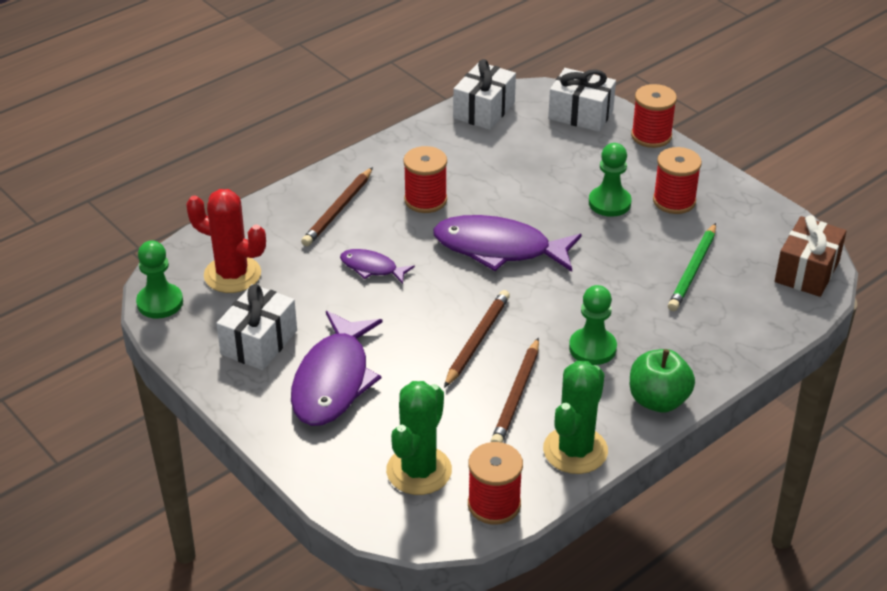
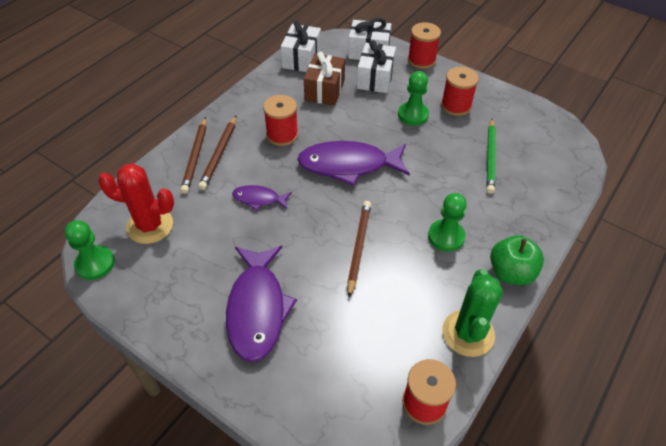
camera: 15 degrees left, 10 degrees up
white gift [216,284,297,370] -> white gift moved to [357,40,396,93]
green cactus [386,381,452,495] -> none
brown pencil [491,337,539,443] -> brown pencil moved to [181,117,206,194]
brown gift [775,215,846,297] -> brown gift moved to [304,52,345,106]

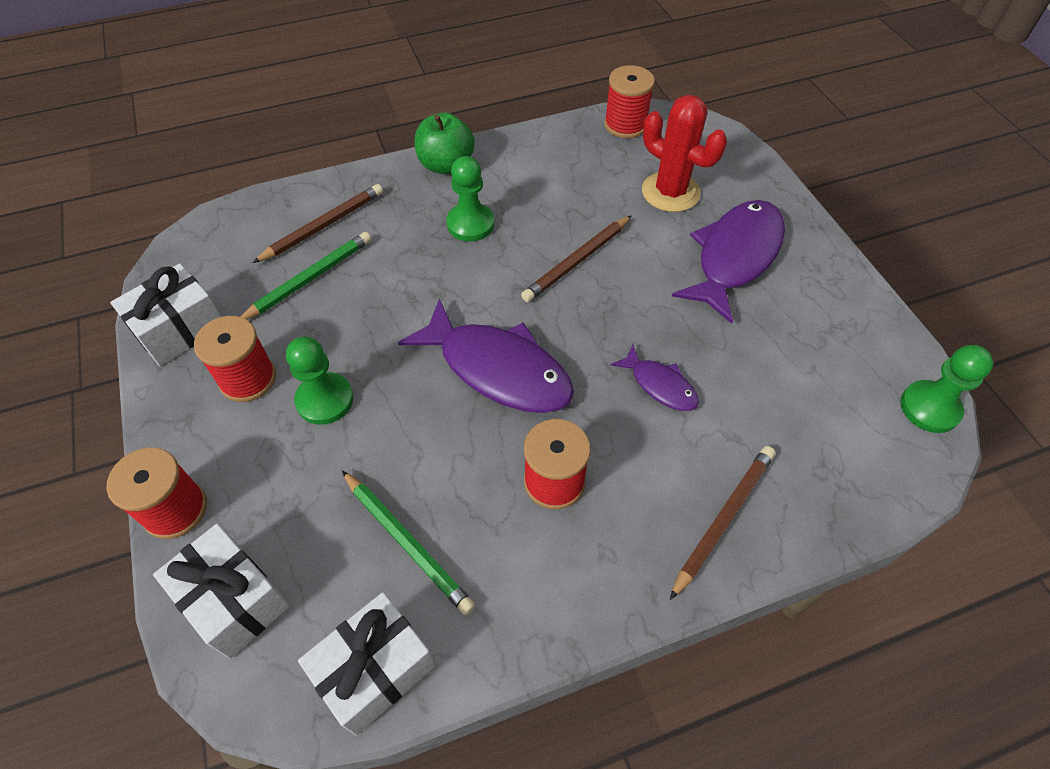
camera: 145 degrees left, 5 degrees up
red cactus [98,163,174,244] -> red cactus moved to [642,95,727,212]
brown pencil [198,116,236,190] -> brown pencil moved to [252,184,383,263]
brown gift [304,52,345,106] -> green pencil [342,470,475,615]
white gift [357,40,396,93] -> white gift moved to [110,264,221,366]
green cactus [442,269,503,357] -> none

